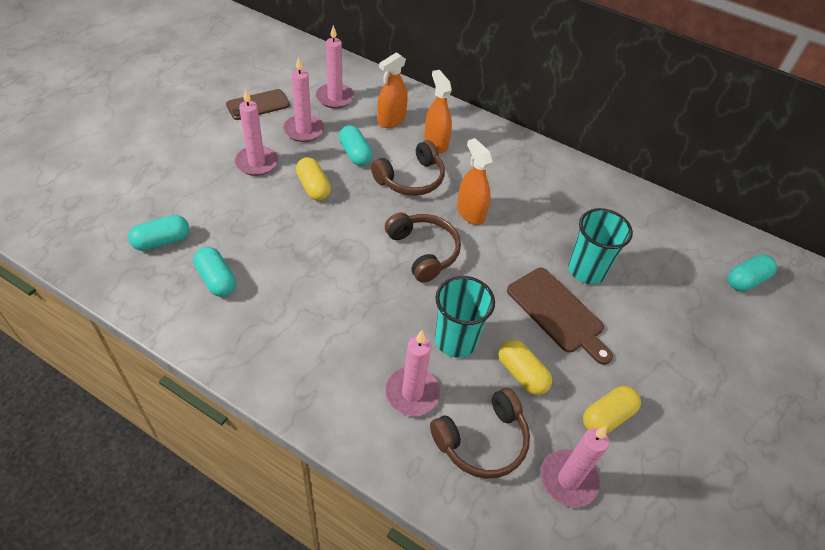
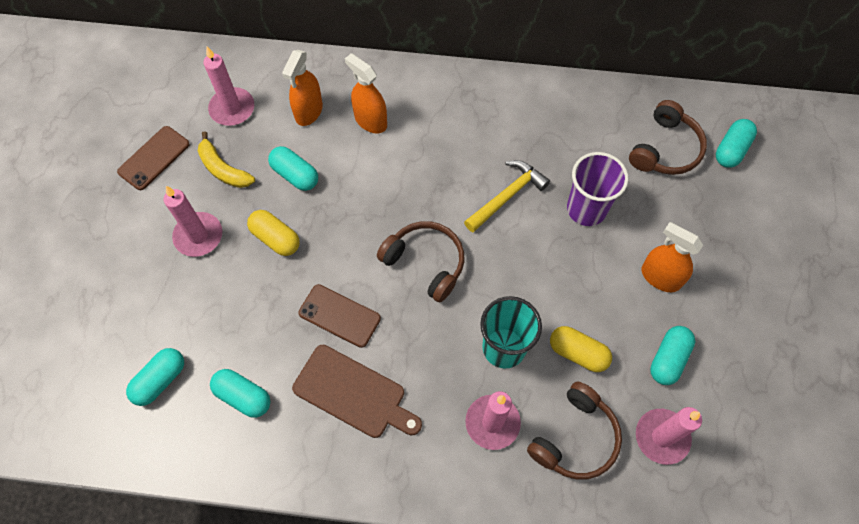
camera: 20 degrees left, 15 degrees up
pink candle [283,56,324,142] -> yellow banana [198,131,255,188]
brown headphones [371,140,445,196] -> brown headphones moved to [629,100,707,175]
orange spray bottle [457,138,493,225] -> orange spray bottle moved to [641,222,703,292]
brown cutting board [507,268,613,365] -> brown cutting board moved to [292,345,422,438]
turquoise cup [568,208,633,284] -> purple cup [567,152,629,226]
yellow capsule [583,386,641,434] -> turquoise capsule [650,326,695,385]
none -> brown phone [298,284,381,348]
none -> yellow hammer [464,160,550,232]

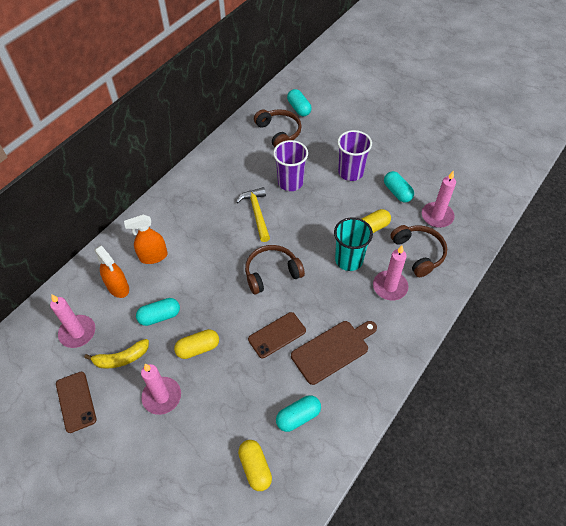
camera: 60 degrees left, 10 degrees down
turquoise capsule [126,348,184,406] -> yellow capsule [238,440,272,491]
orange spray bottle [641,222,703,292] -> purple cup [337,130,372,181]

